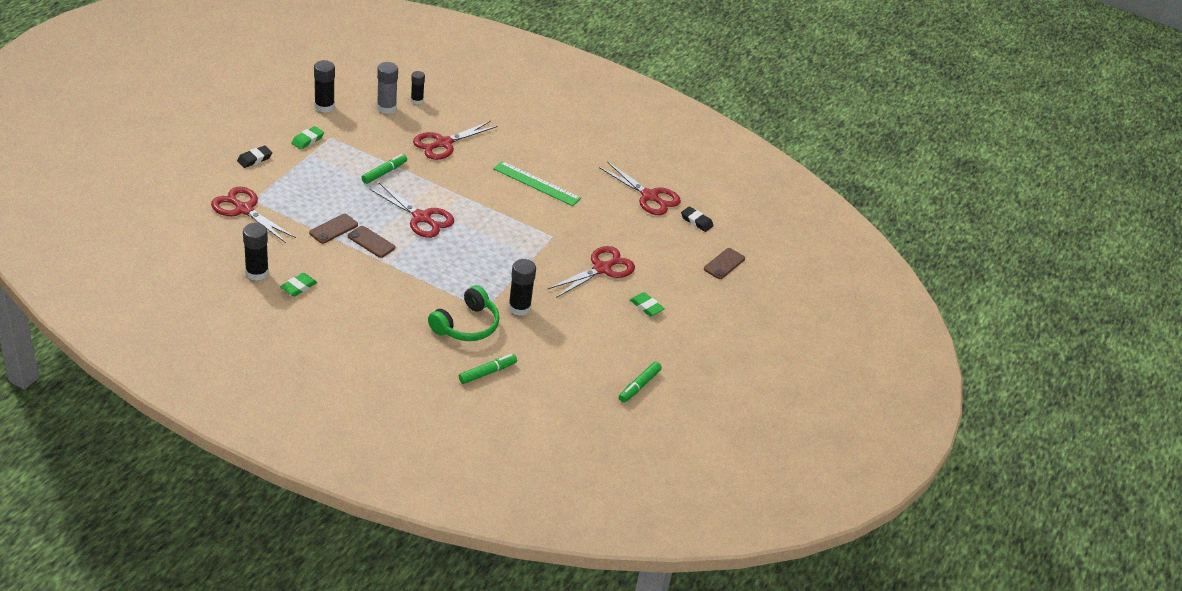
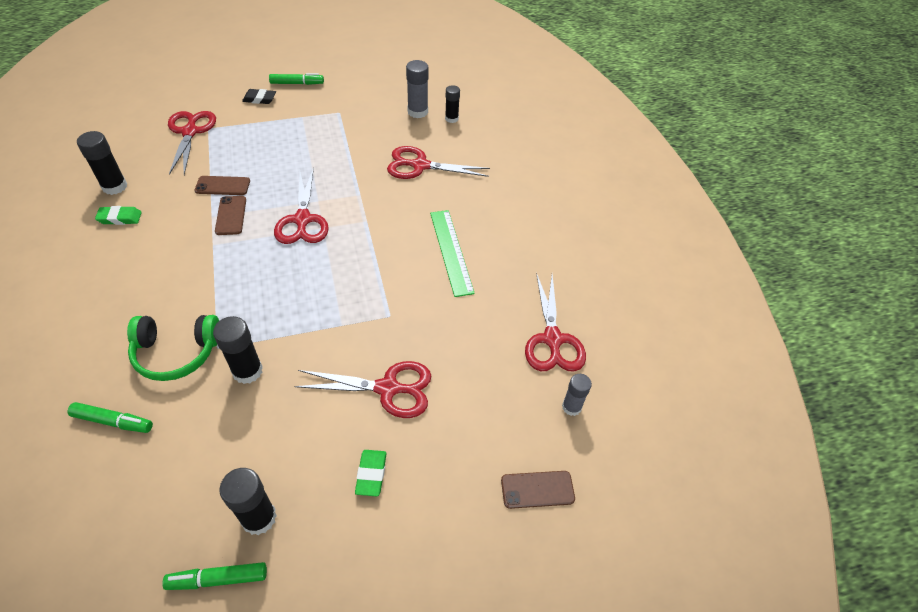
camera: 50 degrees right, 10 degrees up
green eraser [291,126,324,149] -> none
black glue stick [314,60,335,113] -> black glue stick moved to [219,468,277,535]
green marker [361,154,407,184] -> green marker moved to [269,73,324,85]
black eraser [681,206,714,232] -> grey glue stick [562,374,592,416]

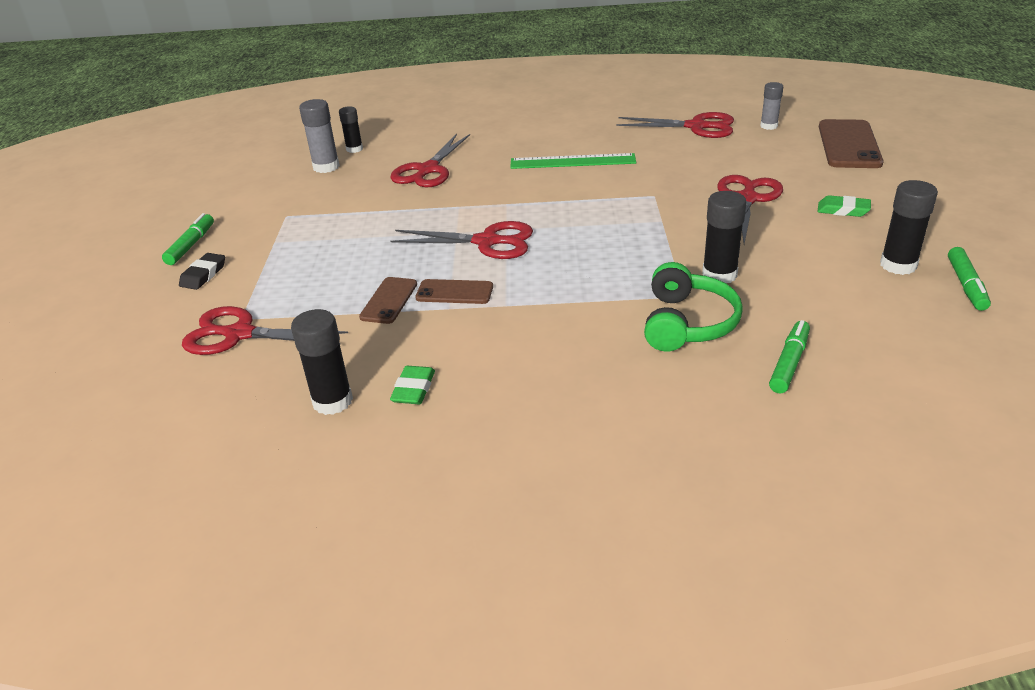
camera: 70 degrees left, 15 degrees down
brown phone [501,471,575,509] -> brown phone [819,119,884,168], size x1.75

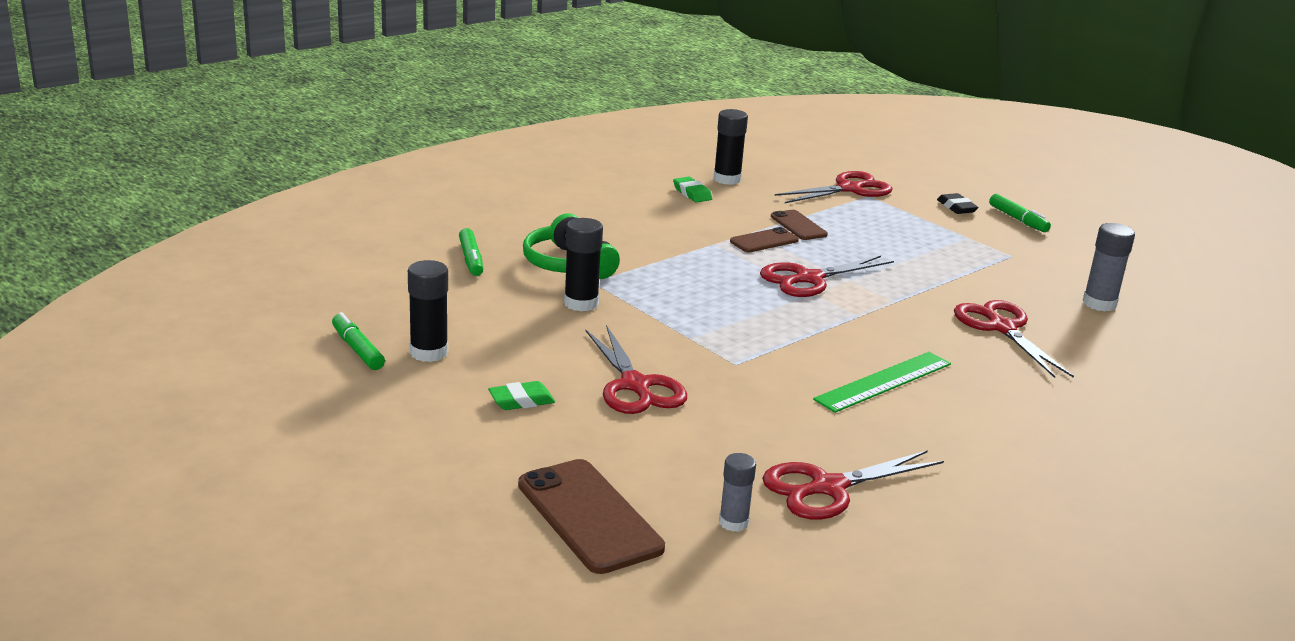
camera: 135 degrees right, 10 degrees down
black glue stick [339,106,363,153] -> none

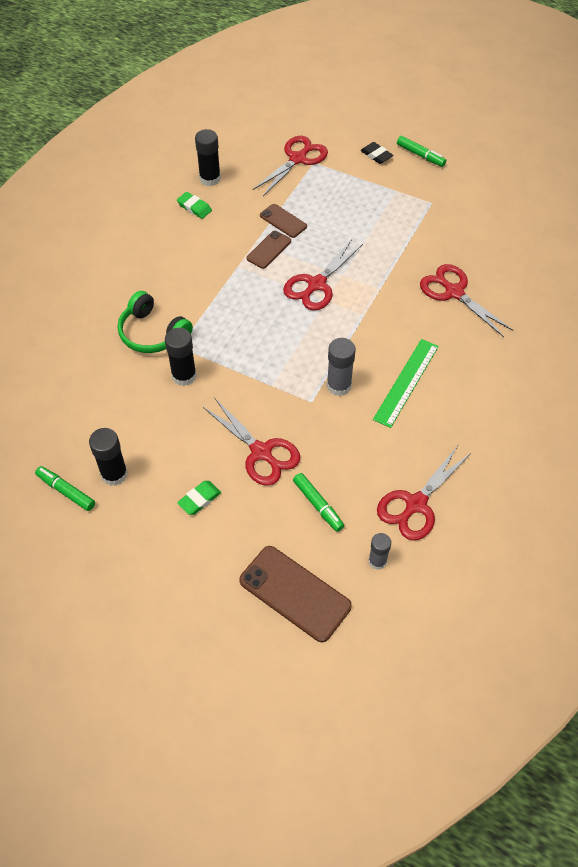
camera: 20 degrees left, 30 degrees up
green marker [459,228,483,276] -> green marker moved to [293,473,344,532]
grey glue stick [1082,223,1135,311] -> grey glue stick moved to [327,338,356,396]

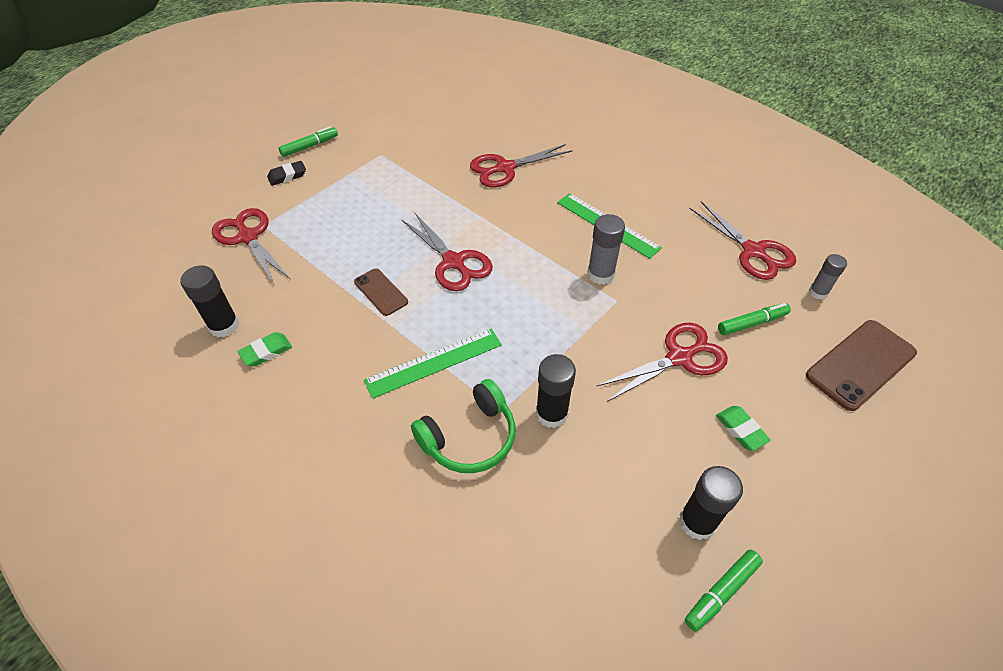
camera: 75 degrees left, 5 degrees down
brown phone [260,204,307,238] -> none
none -> green ruler [364,329,502,399]

